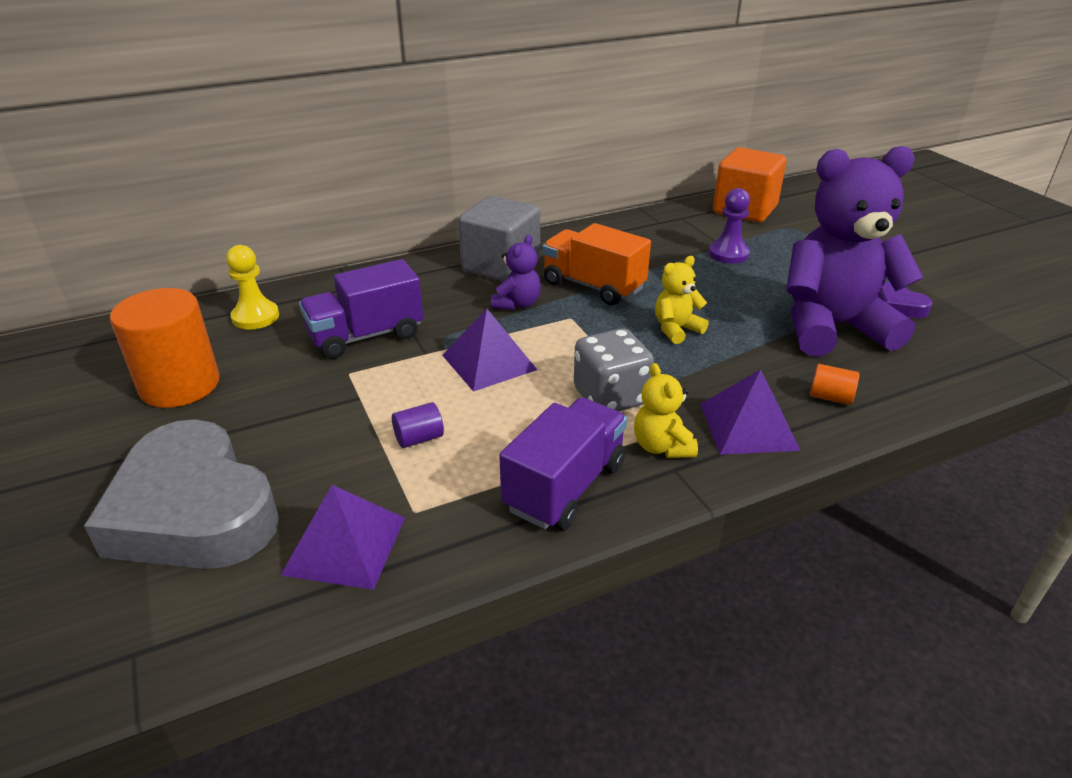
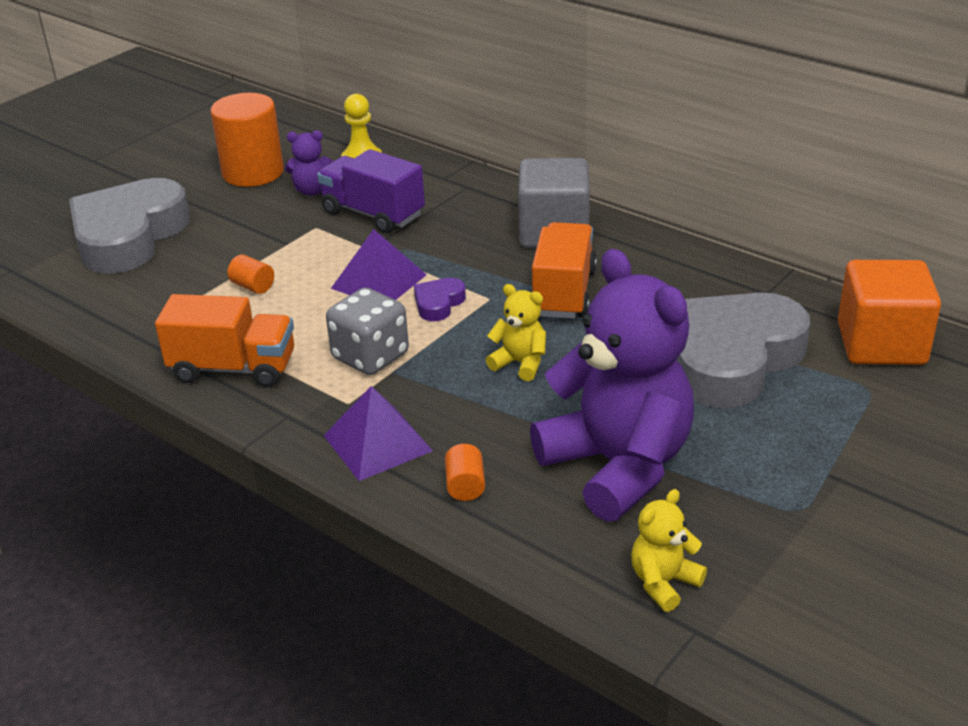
camera: 65 degrees right, 0 degrees up
purple pyramid [280,485,405,590] -> none
purple cylinder [392,402,444,448] -> orange cylinder [228,255,274,294]
purple teddy bear [491,235,541,310] -> purple teddy bear moved to [285,130,333,196]
purple truck [499,398,627,530] -> orange truck [155,294,294,387]
yellow teddy bear [634,363,698,458] -> yellow teddy bear moved to [631,489,707,612]
purple pawn [709,188,750,264] -> grey heart [676,293,810,408]
purple heart [878,282,932,318] -> purple heart moved to [414,278,466,321]

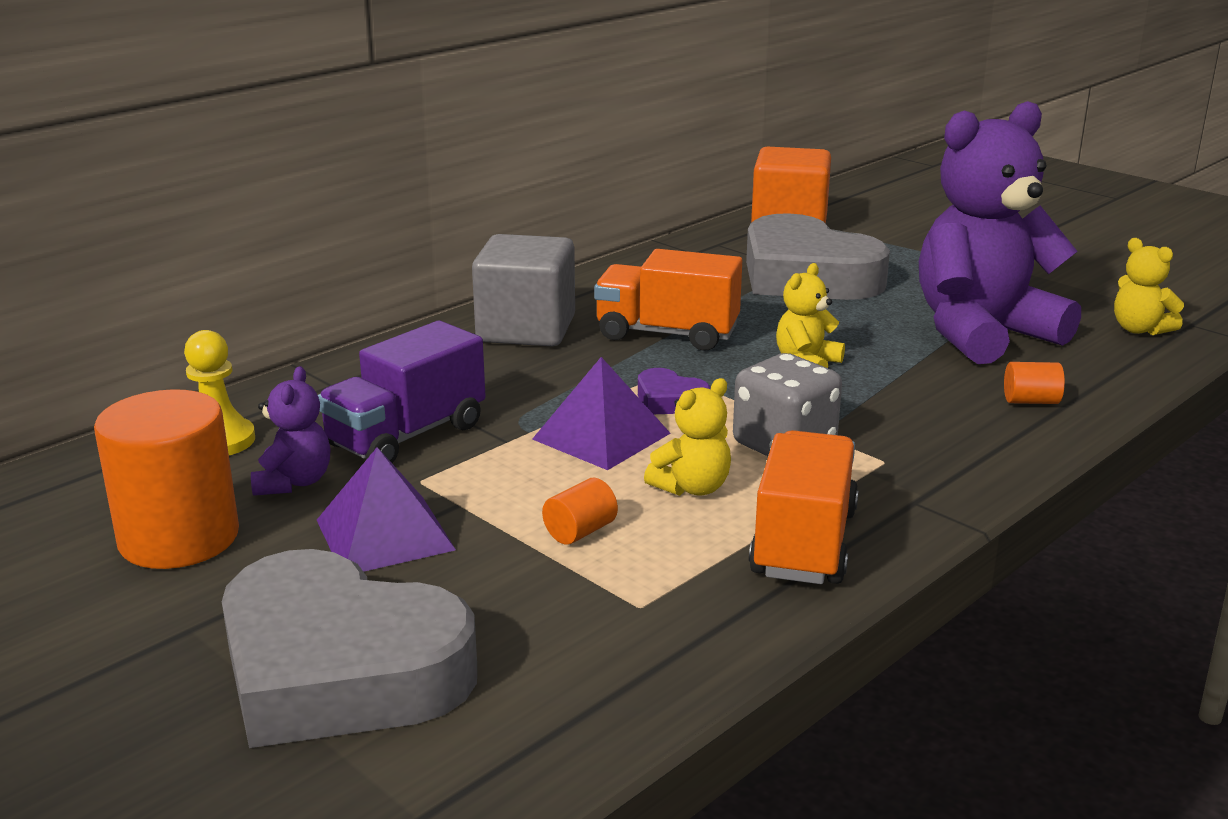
camera: 85 degrees left, 10 degrees down
purple pyramid [323,386,433,481] -> purple pyramid moved to [317,447,456,572]
none -> yellow teddy bear [644,378,731,496]

